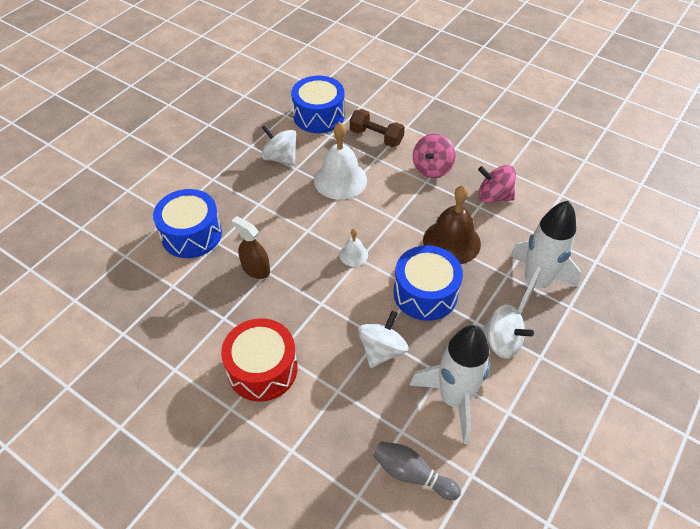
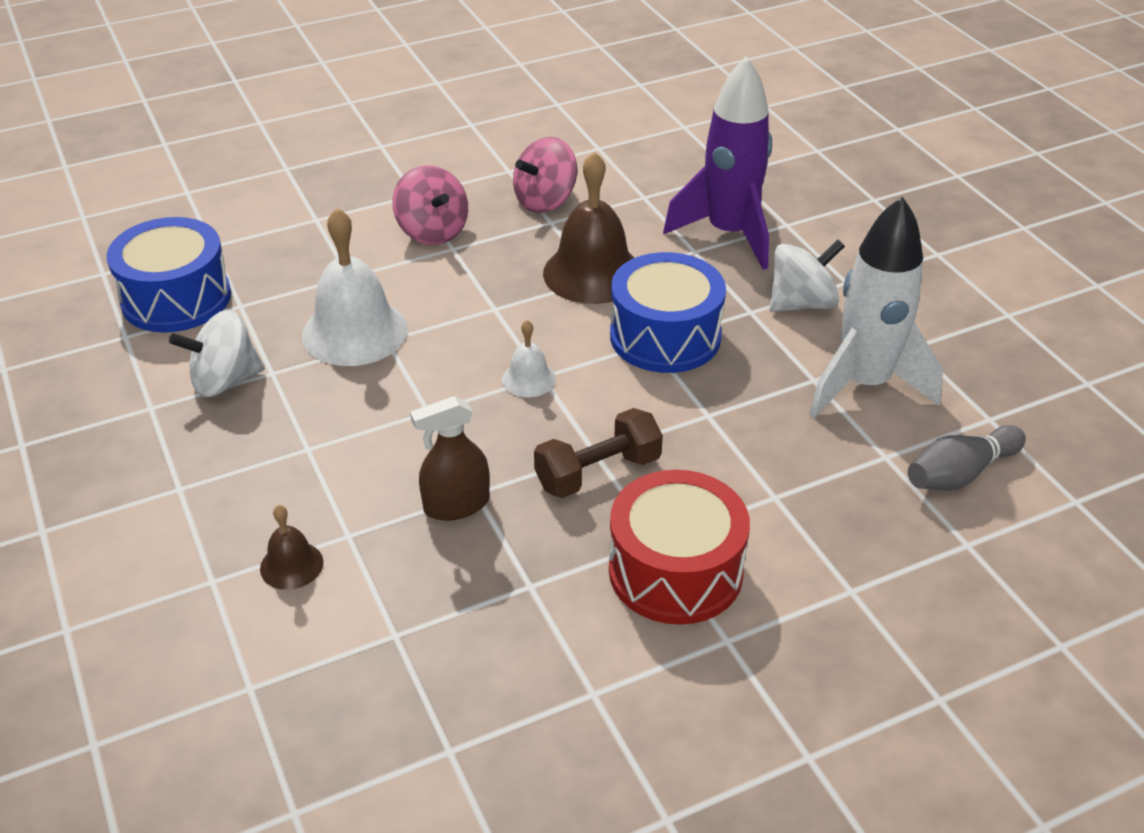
camera: 60 degrees left, 10 degrees down
blue drum [153,189,222,258] -> brown bell [260,505,323,590]
brown dumbbell [350,109,405,147] -> brown dumbbell moved to [534,408,663,498]
white spinning top [358,311,409,368] -> none
white rocket [510,201,581,314] -> purple rocket [663,56,772,270]

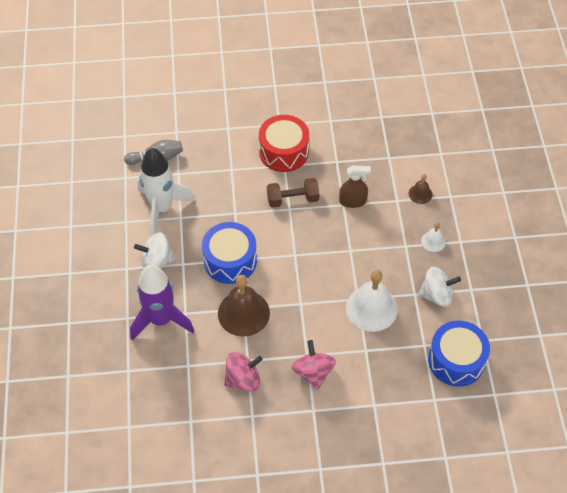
camera: 160 degrees left, 15 degrees up
white bell [502,320,556,397] -> white bell moved to [421,222,446,252]

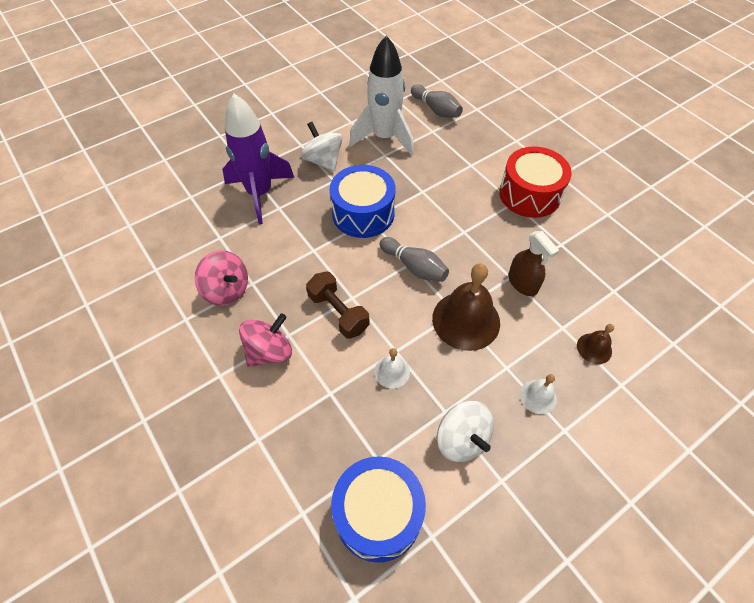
camera: 60 degrees right, 0 degrees up
brown bell [218,275,270,337] -> brown bell moved to [432,264,500,351]
brown dumbbell [267,178,320,208] -> brown dumbbell moved to [306,272,370,339]
white bell [346,270,398,332] -> white bell [375,348,410,389], size x0.49
none -> grey bowling pin [380,237,449,282]

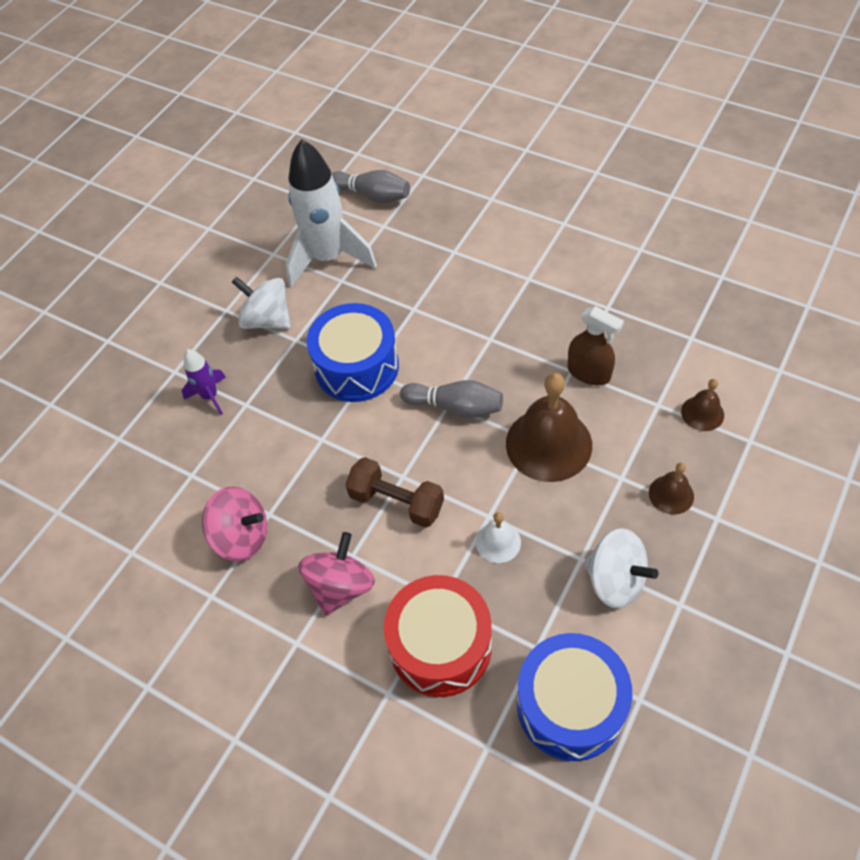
camera: 20 degrees left, 0 degrees up
purple rocket [222,94,294,224] -> purple rocket [182,349,226,415], size x0.48
red drum [499,146,572,218] -> red drum moved to [384,575,492,697]
white bell [520,374,557,414] -> brown bell [649,463,694,515]

